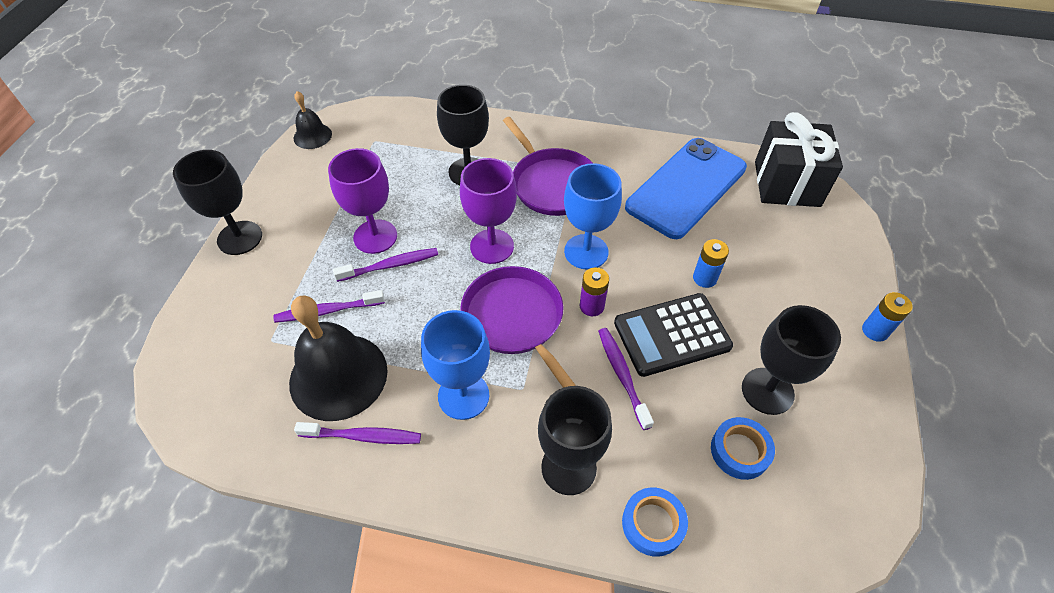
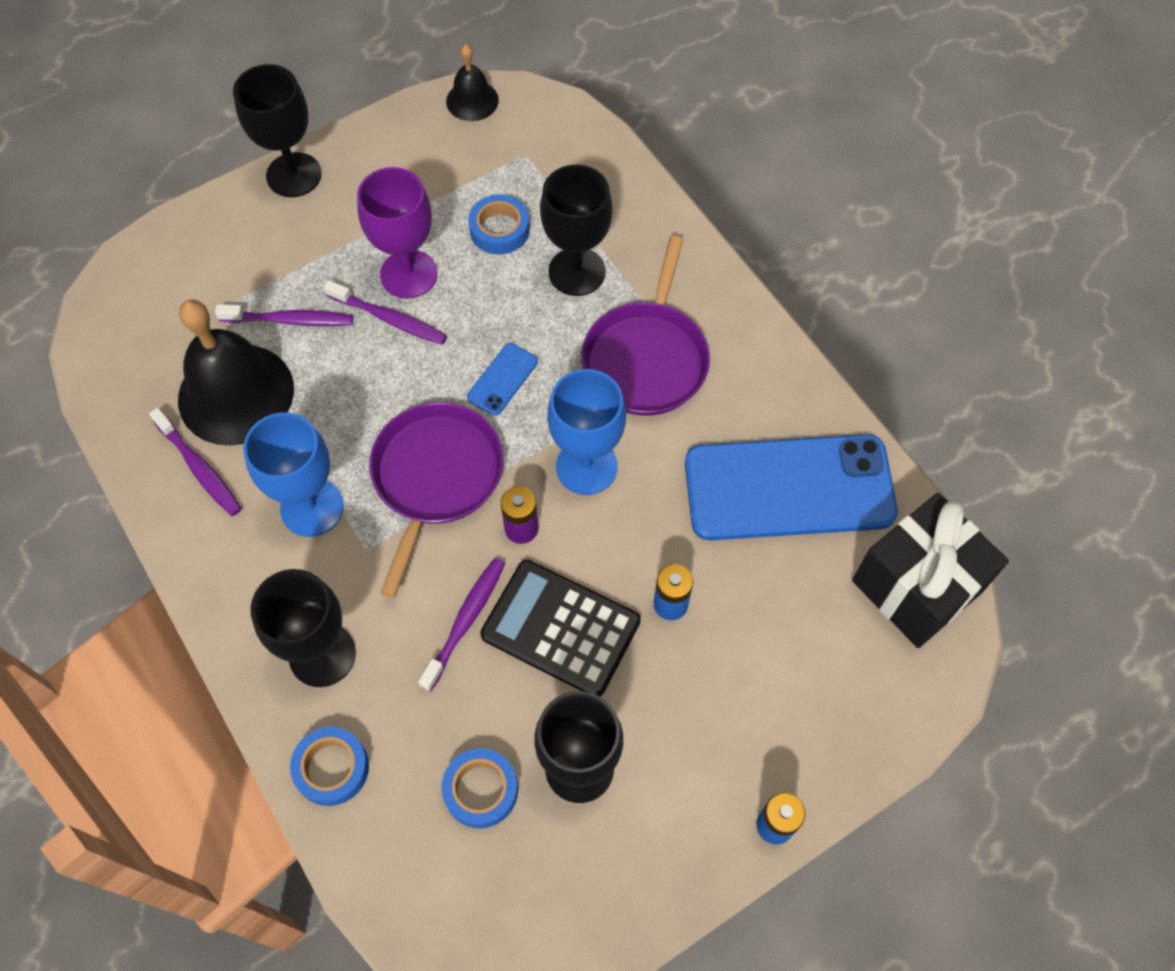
camera: 45 degrees right, 10 degrees up
purple toothbrush [274,290,385,323] -> purple toothbrush turned 150 degrees clockwise [215,304,353,326]
purple goblet [460,158,517,264] -> blue phone [467,343,538,416]
none -> blue tape [468,194,530,255]

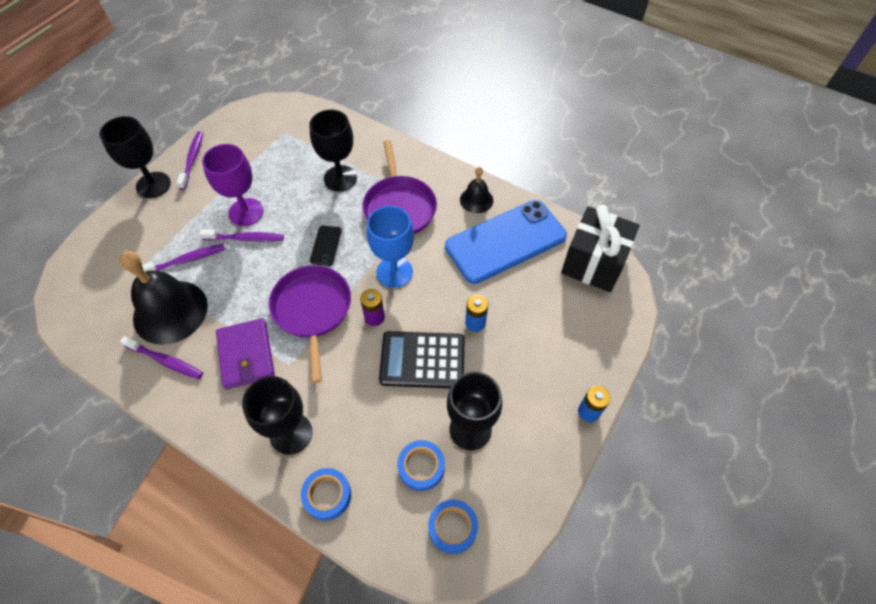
camera: 25 degrees left, 5 degrees down
blue goblet [243,412,344,537] -> purple wallet [216,318,275,389]
purple toothbrush [418,558,505,692] -> purple toothbrush moved to [176,131,203,190]
black bell [446,44,499,121] -> black bell moved to [460,167,493,213]
blue phone [467,343,538,416] -> black phone [310,226,342,266]
blue tape [468,194,530,255] -> blue tape moved to [428,500,478,554]

